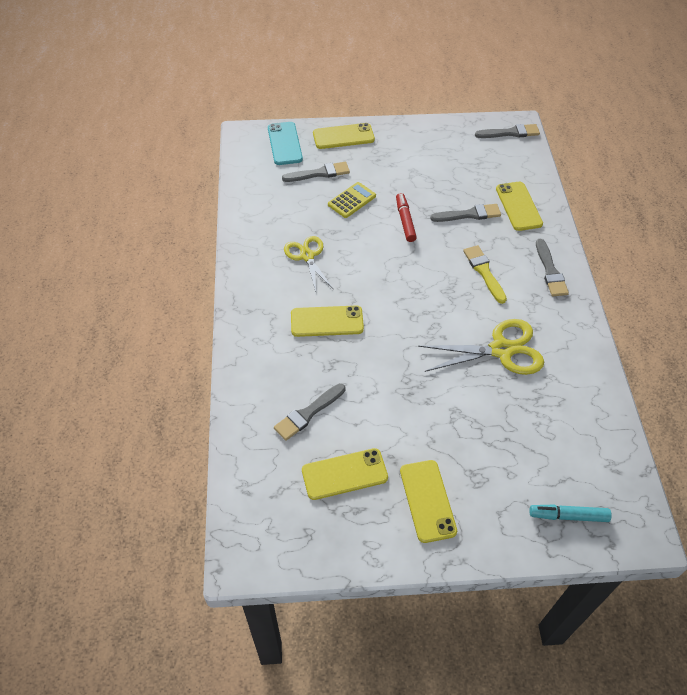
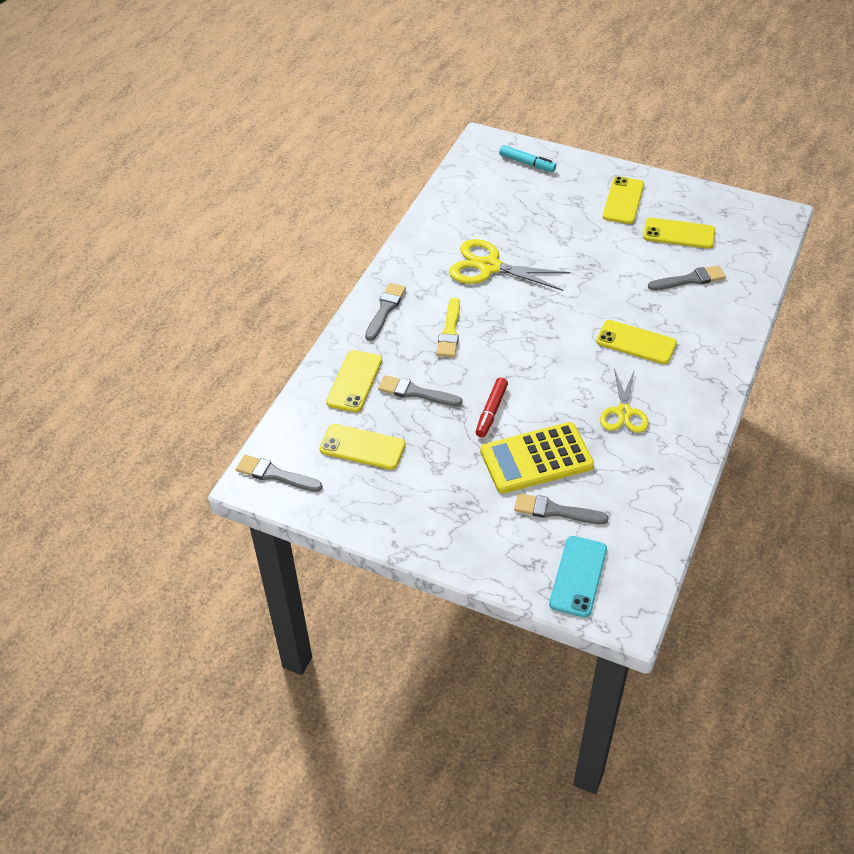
camera: 150 degrees left, 5 degrees down
yellow phone [313,123,375,149] -> yellow phone moved to [320,424,405,470]
yellow calculator [328,182,376,218] -> yellow calculator [480,422,594,494], size x1.76

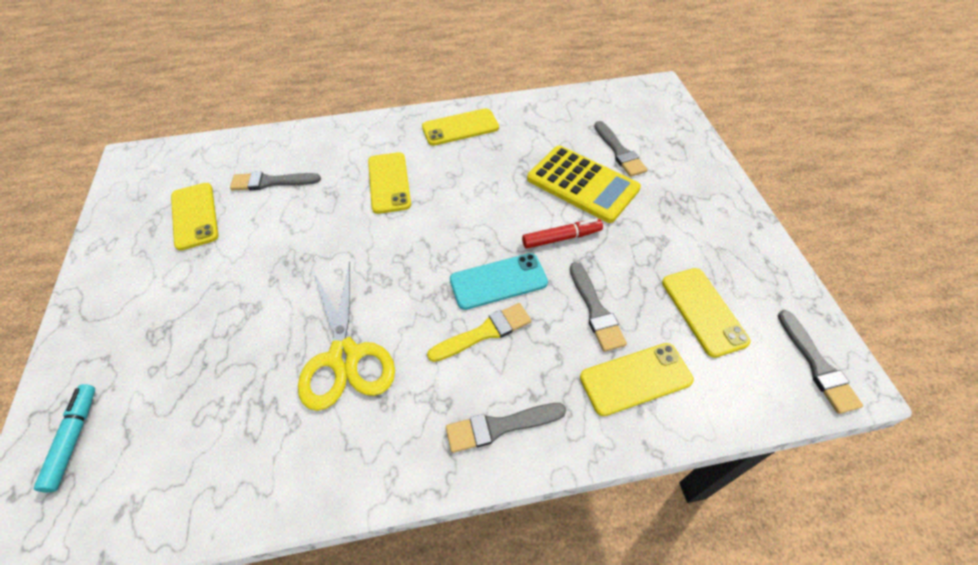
camera: 125 degrees left, 5 degrees up
turquoise phone [549,536,607,618] -> turquoise phone moved to [450,253,548,310]
yellow scissors [600,368,648,433] -> none
yellow phone [603,176,644,224] -> yellow phone moved to [422,108,499,146]
grey brush [648,265,726,290] -> grey brush turned 45 degrees counterclockwise [230,172,321,191]

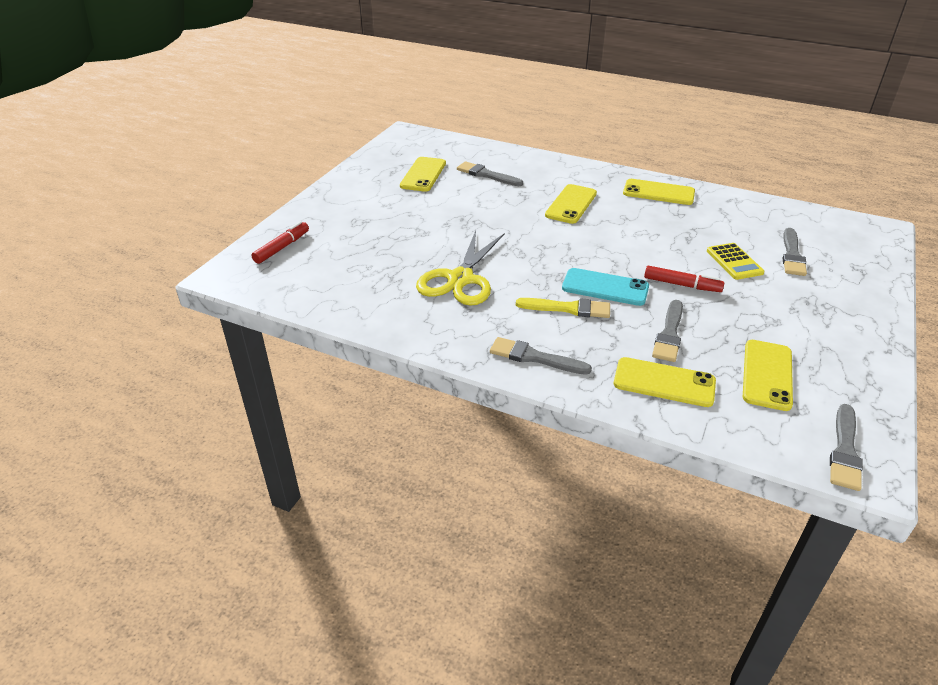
camera: 35 degrees right, 15 degrees down
turquoise marker [34,384,95,492] -> red marker [251,221,309,264]
yellow calculator [527,146,641,223] -> yellow calculator [707,243,765,280], size x0.57

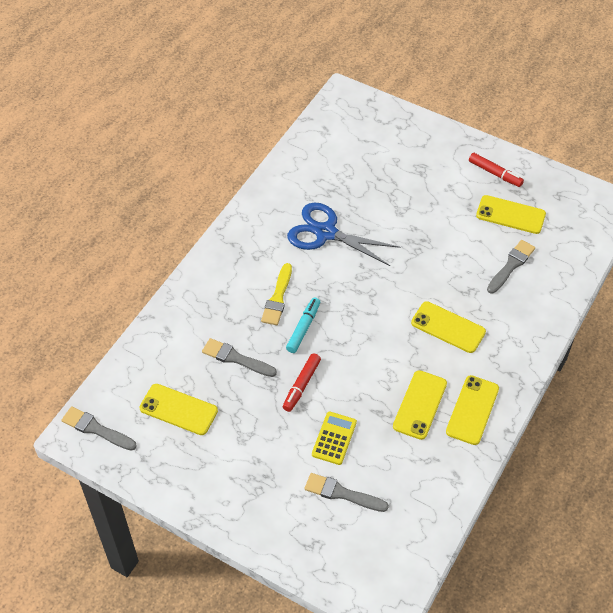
camera: 95 degrees right, 15 degrees up
red marker [251,221,309,264] -> red marker moved to [469,153,524,187]
yellow scissors [416,230,505,306] -> blue scissors [287,202,400,266]
grey brush [490,337,592,375] -> none
turquoise phone [562,268,649,306] -> turquoise marker [286,297,320,353]
yellow phone [614,357,716,407] -> yellow phone moved to [393,370,447,440]
yellow calculator [707,243,765,280] -> yellow calculator turned 120 degrees clockwise [312,412,357,465]

